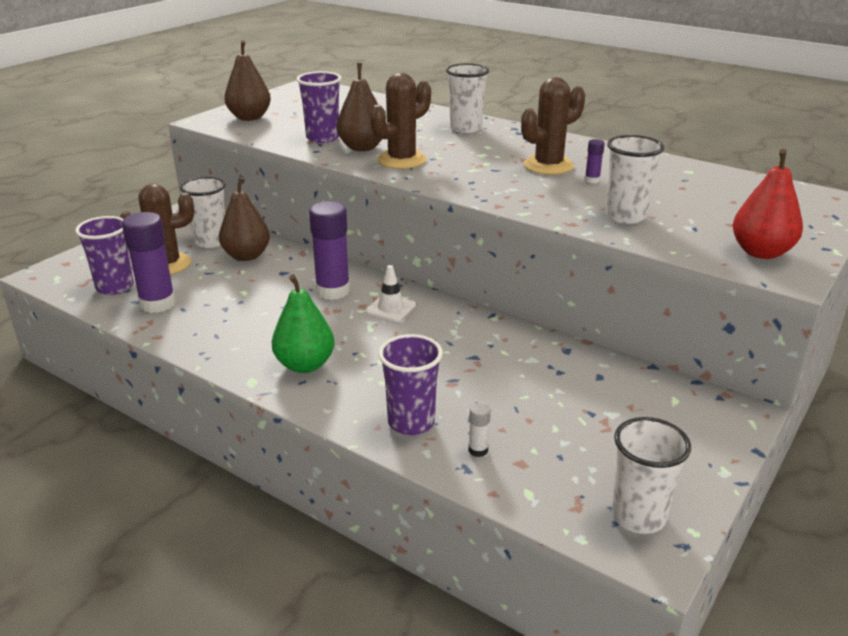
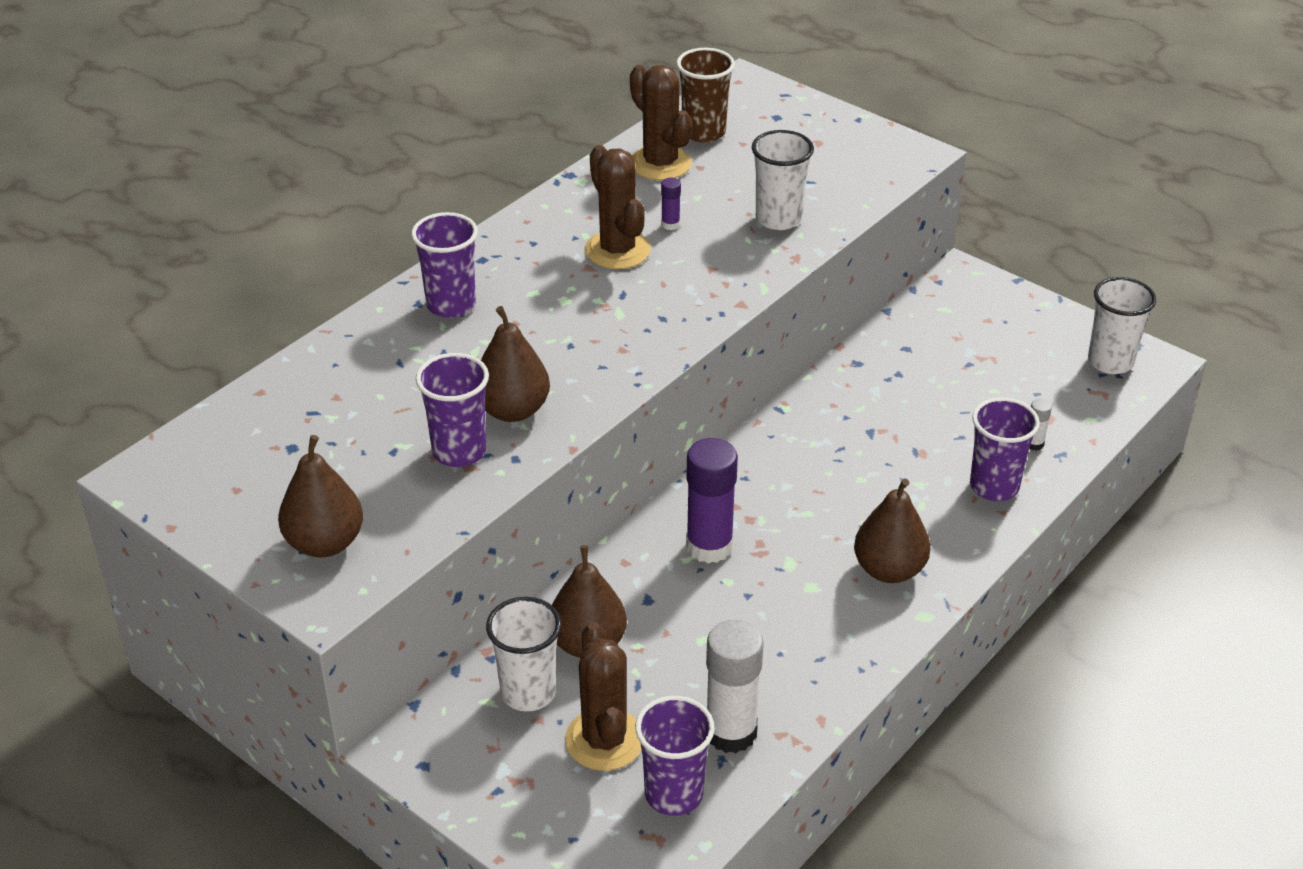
camera: 85 degrees left, 10 degrees up
purple glue stick [122,212,176,313] -> white glue stick [706,620,764,753]
green pear [272,274,335,373] -> brown pear [854,479,931,583]
white traffic cone [366,265,416,322] -> none
brown cactus [370,73,431,169] -> brown cactus moved to [630,65,693,180]
white cup [446,63,489,133] -> purple cup [411,212,478,318]
red pear [732,149,803,259] -> none
none -> brown cup [677,48,735,143]

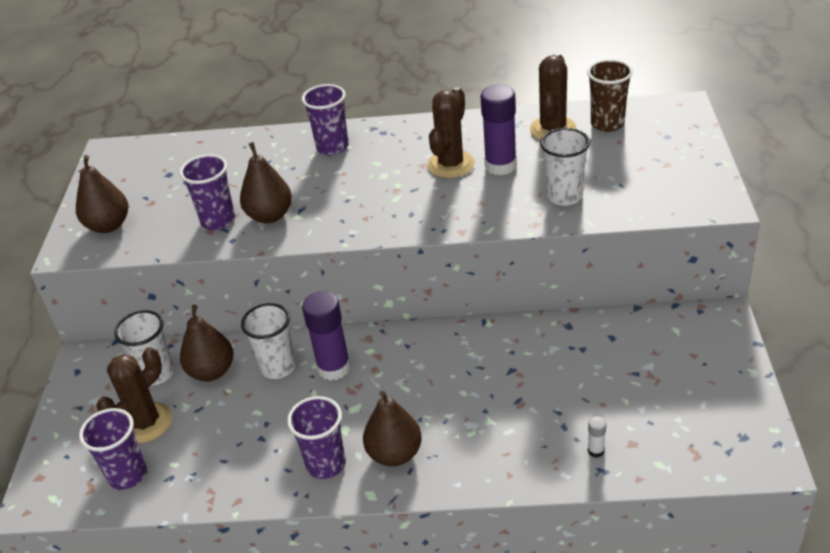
camera: 55 degrees right, 0 degrees up
purple glue stick [661,178,681,230] -> purple glue stick [481,85,517,175], size x2.28
white glue stick [706,620,764,753] -> none
purple cup [970,398,1040,501] -> purple cup moved to [287,396,346,479]
white cup [1088,277,1156,374] -> white cup moved to [241,303,296,379]

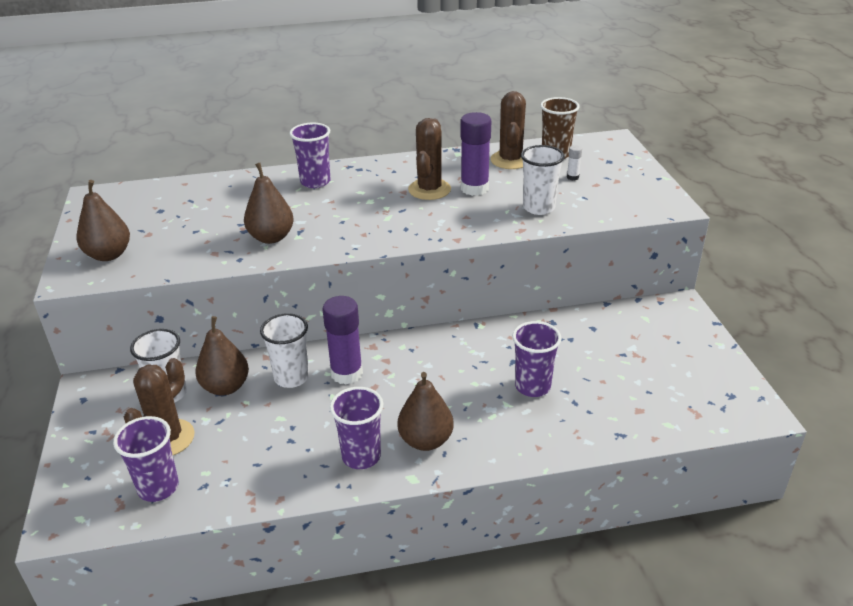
camera: 15 degrees left, 5 degrees down
purple cup [179,154,235,230] -> purple cup moved to [512,321,562,397]
white glue stick [588,416,606,458] -> white glue stick moved to [567,145,582,180]

